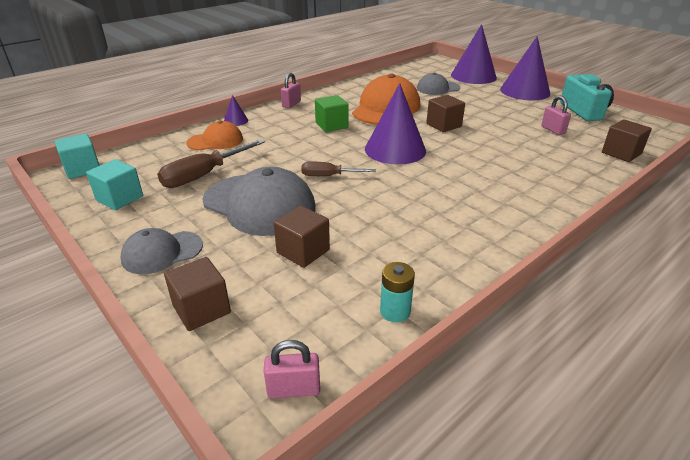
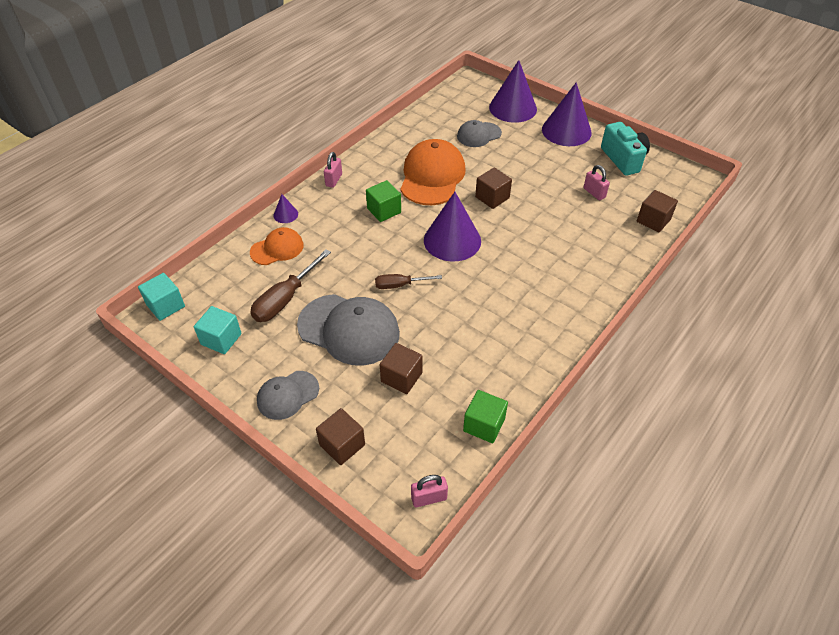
camera: 10 degrees left, 15 degrees up
turquoise battery [380,262,415,322] -> green cube [463,390,508,443]

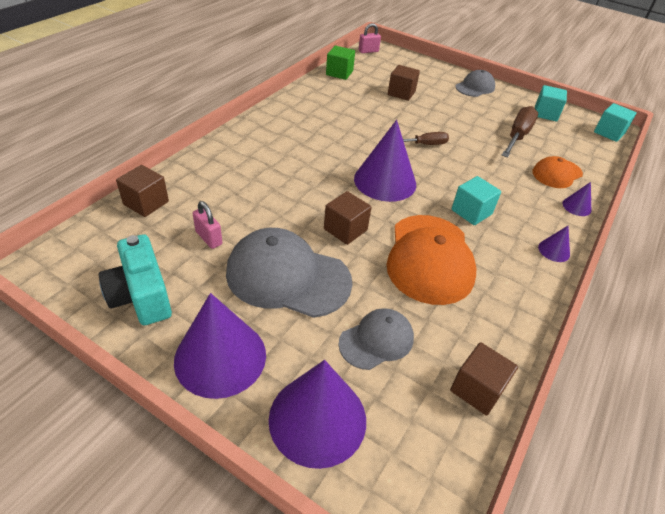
camera: 170 degrees right, 5 degrees down
grey cap [297,294,400,366] -> grey cap moved to [226,228,352,318]
brown cube [316,408,365,465] -> brown cube moved to [450,342,518,416]
pink padlock [324,152,342,188] -> purple cone [538,226,570,262]
green cube [366,180,401,222] -> turquoise cube [451,176,501,225]

